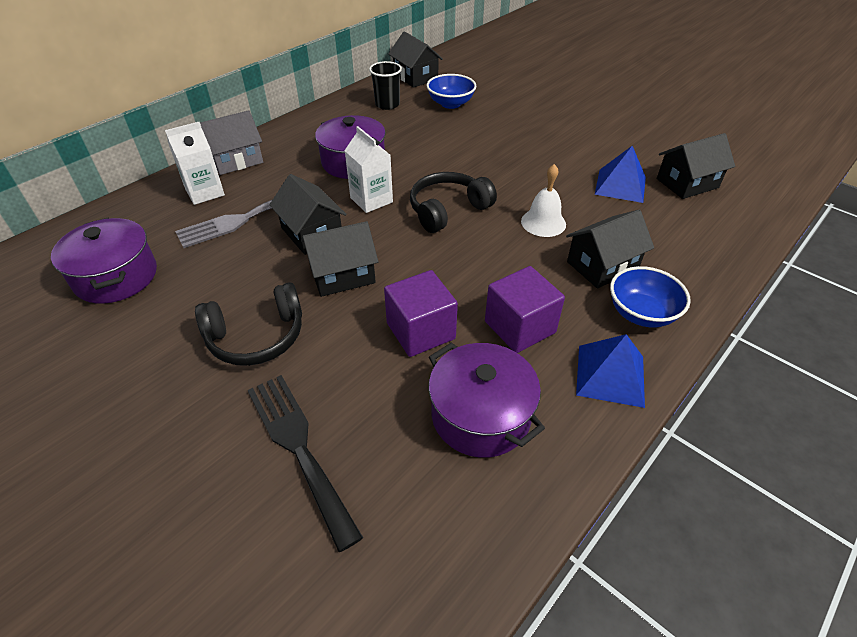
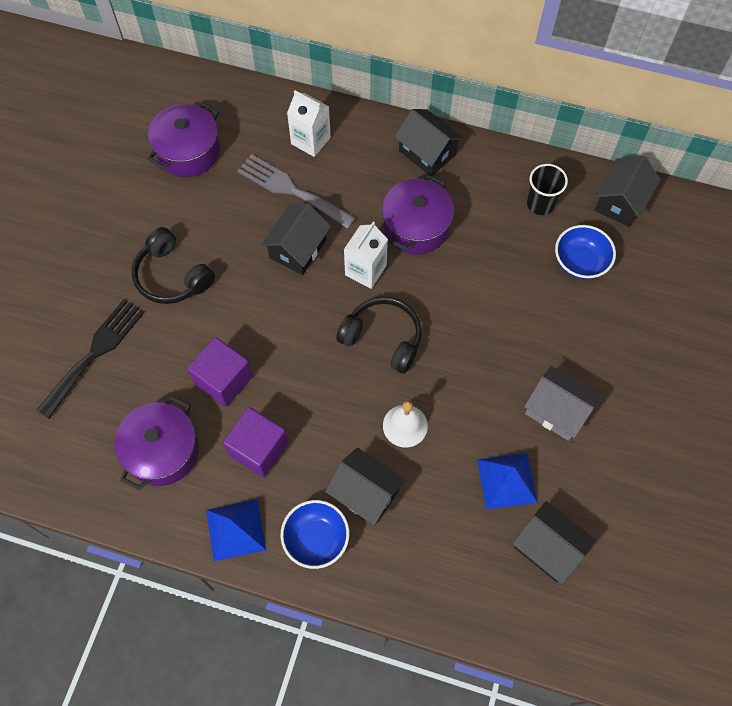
camera: 65 degrees right, 20 degrees up
grey house [200,110,263,175] -> grey house moved to [524,366,601,441]
black house [301,221,379,297] -> black house moved to [395,109,464,176]

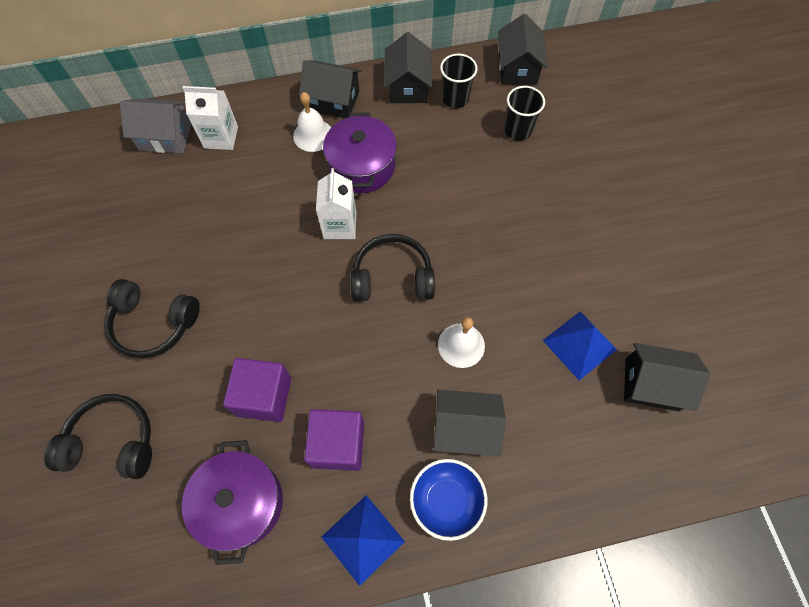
camera: 30 degrees left, 0 degrees up
black fork [37,299,145,419] -> black headphones [44,394,152,479]
purple pot [147,103,220,177] -> none
grey fork [237,154,356,229] -> none
black house [261,203,331,275] -> black house moved to [385,32,432,103]
grey house [524,366,601,441] -> grey house moved to [120,98,191,153]
blue bowl [555,225,616,280] -> black cup [504,86,545,141]
none -> white bell [293,92,331,152]

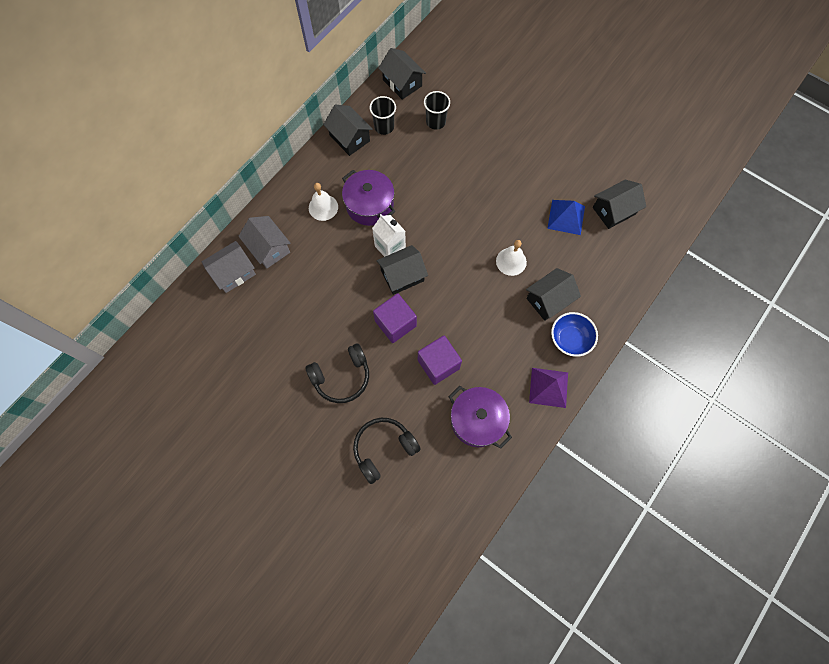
camera: 40 degrees left, 5 degrees up
white carton [182,86,238,150] -> grey house [238,216,291,268]
black house [299,60,361,118] -> black house moved to [376,245,428,295]
purple cube [304,409,364,471] -> purple cube moved to [373,293,417,343]
blue pyramid [321,495,405,586] -> purple pyramid [529,368,568,408]
black headphones [351,234,435,301] -> none

